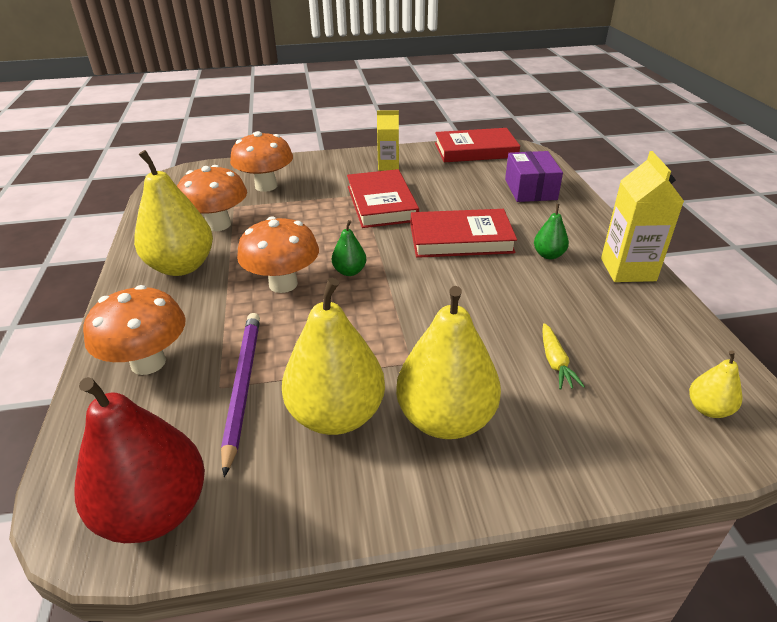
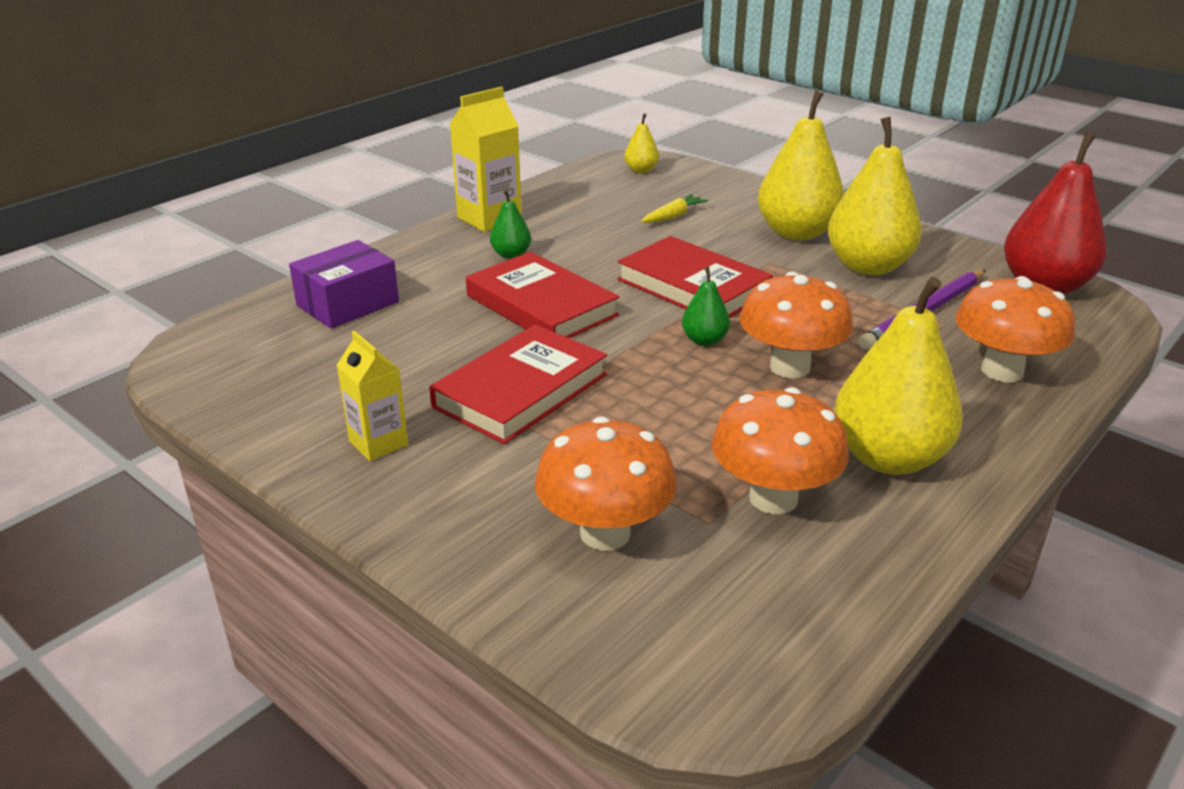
camera: 130 degrees left, 5 degrees down
red book [435,128,520,162] -> red book moved to [617,236,773,318]

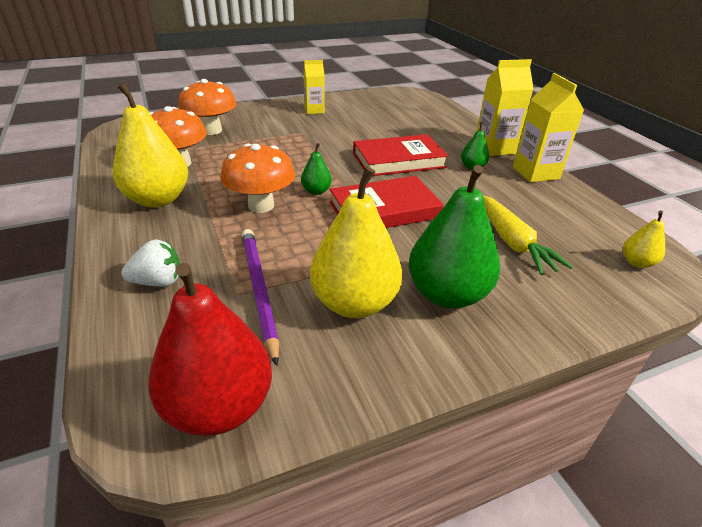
camera: 115 degrees right, 5 degrees up
purple box [289,240,399,329] -> none
red book [429,324,607,444] -> none
yellow carrot [641,194,708,223] -> yellow carrot [483,196,573,275], size x1.72
yellow pear [758,90,844,241] -> green pear [409,165,500,309]
orange mushroom [955,276,1075,382] -> white strawberry [121,240,180,287]
none -> yellow carton [477,59,534,156]

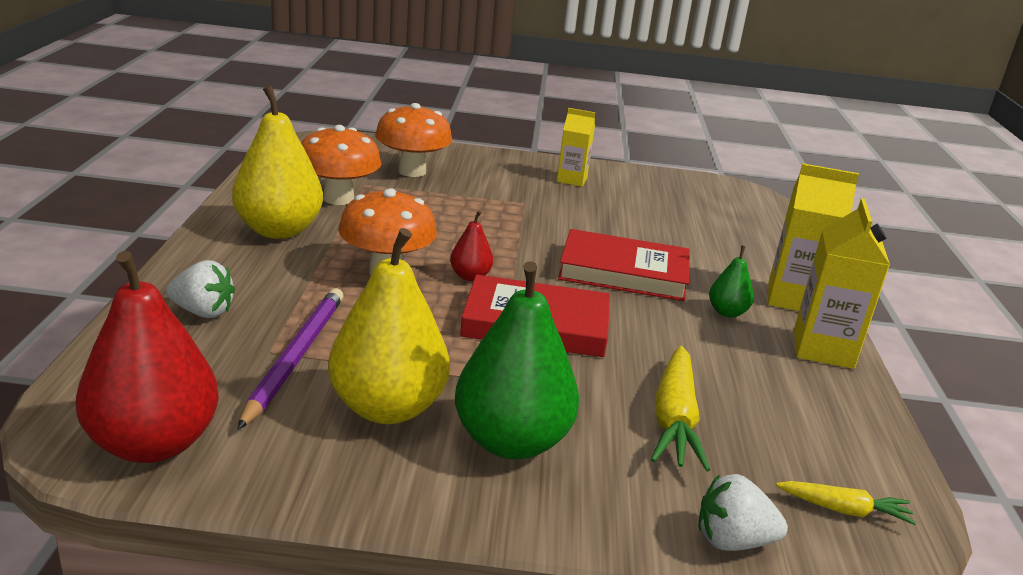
camera: 25 degrees right, 10 degrees down
green pear [301,143,332,195] -> red pear [450,210,493,281]
yellow pear [623,211,665,268] -> yellow carrot [776,481,916,525]
none -> white strawberry [699,474,788,551]

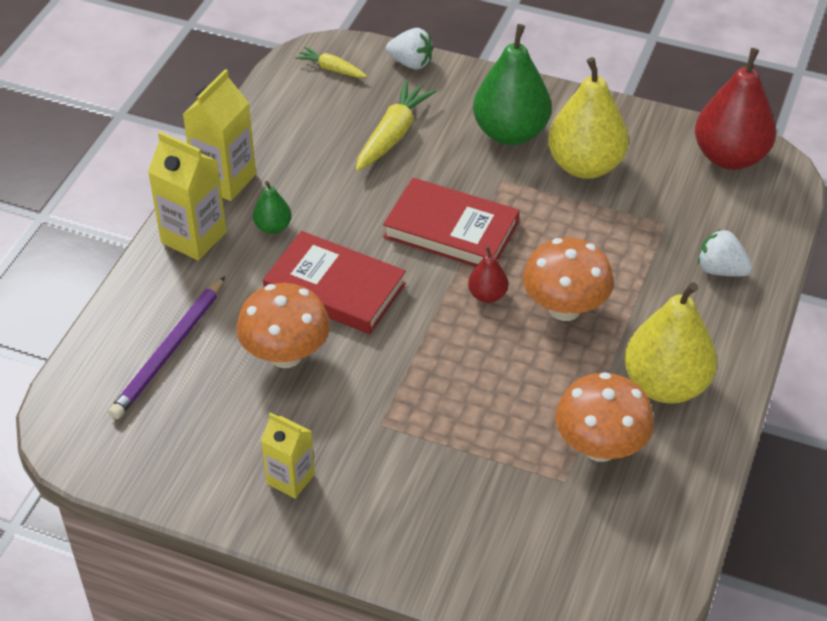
camera: 160 degrees left, 20 degrees up
purple pencil [238,288,344,430] -> purple pencil moved to [108,276,225,419]
orange mushroom [375,103,452,177] -> orange mushroom moved to [237,283,330,368]

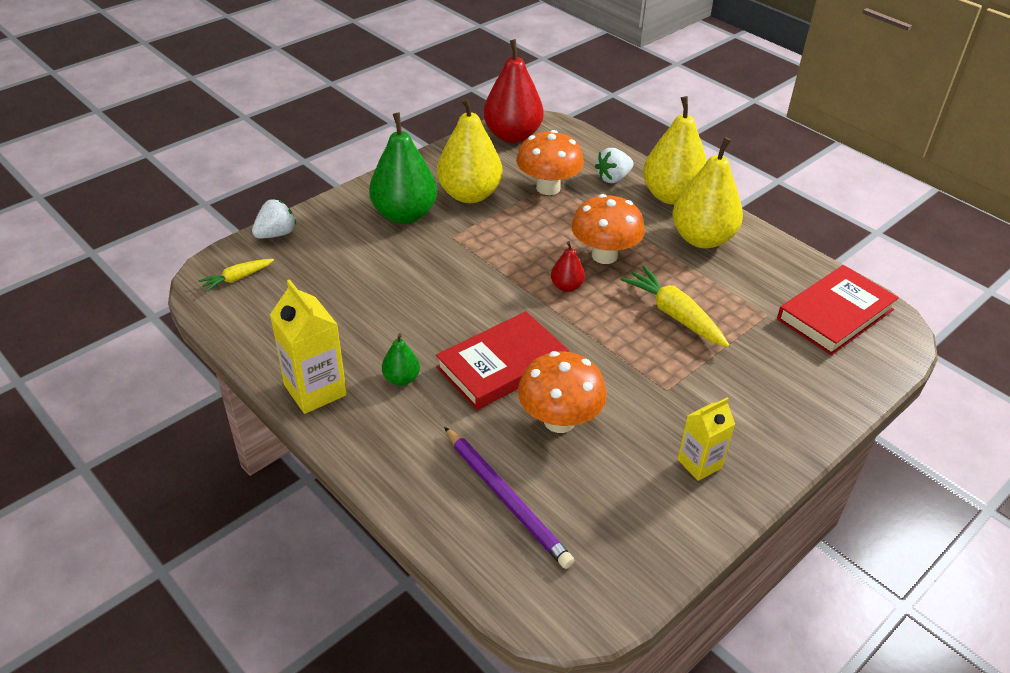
camera: 65 degrees left, 5 degrees down
yellow carton [148,132,227,261] -> none
yellow carrot [356,80,437,171] -> yellow carrot moved to [620,266,730,347]
red book [383,178,519,267] -> red book moved to [777,265,899,355]
orange mushroom [555,372,654,462] -> orange mushroom moved to [516,130,584,195]
none -> yellow pear [643,96,707,205]

